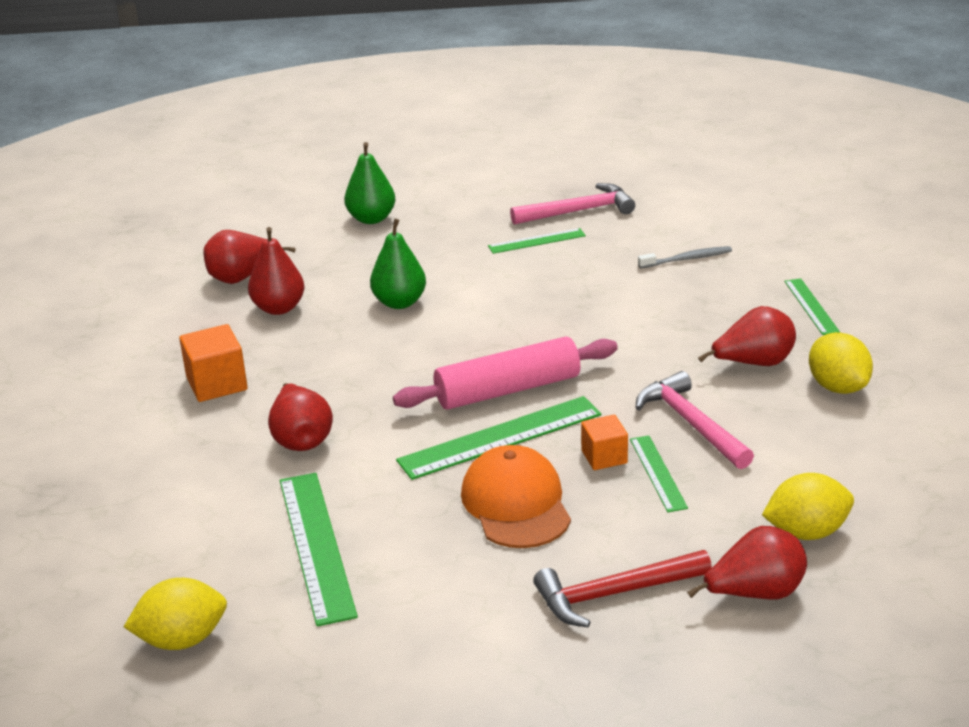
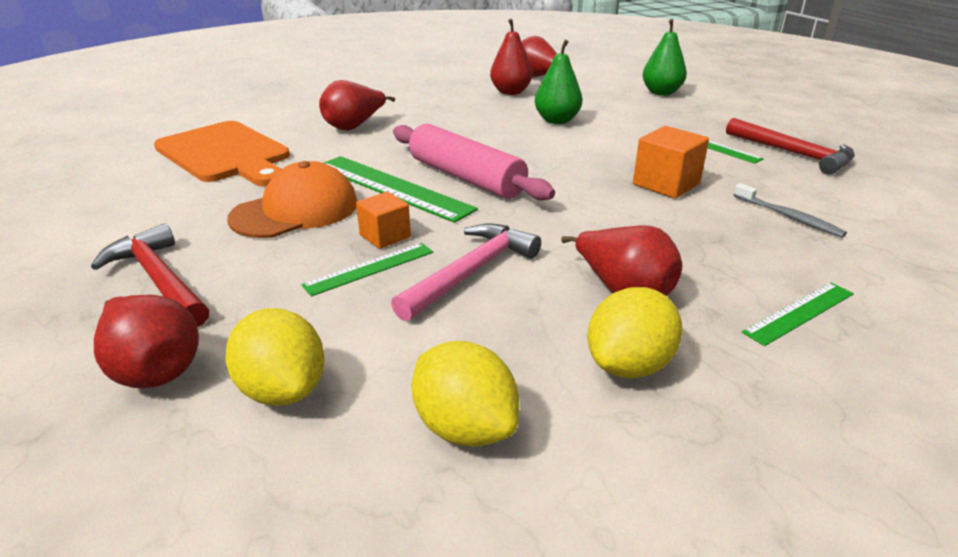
camera: 65 degrees right, 0 degrees up
yellow lemon [124,578,227,650] -> yellow lemon moved to [412,341,519,447]
orange cube [179,324,248,402] -> orange cube moved to [633,126,709,199]
green ruler [280,473,358,626] -> orange cutting board [154,121,290,186]
pink hammer [510,183,635,225] -> red hammer [726,118,854,175]

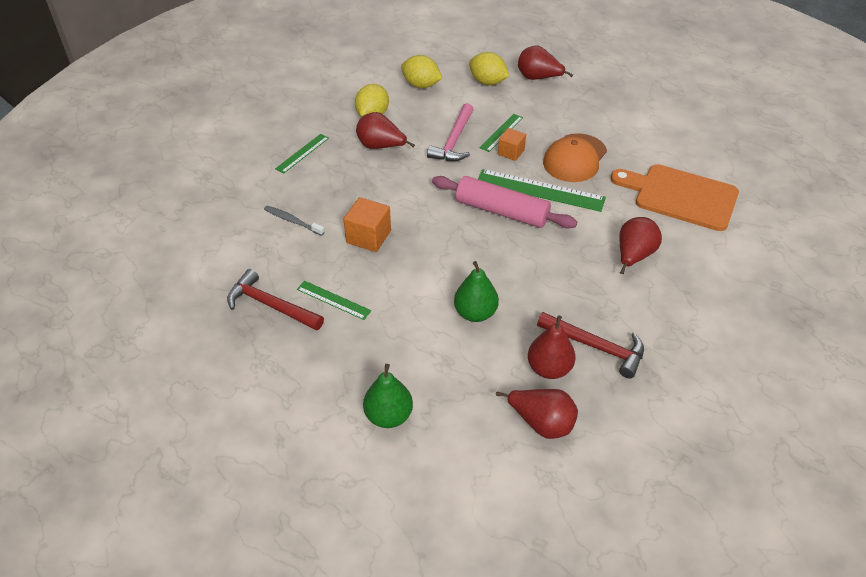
camera: 160 degrees right, 15 degrees up
red hammer [91,223,209,327] -> red hammer moved to [537,312,644,378]

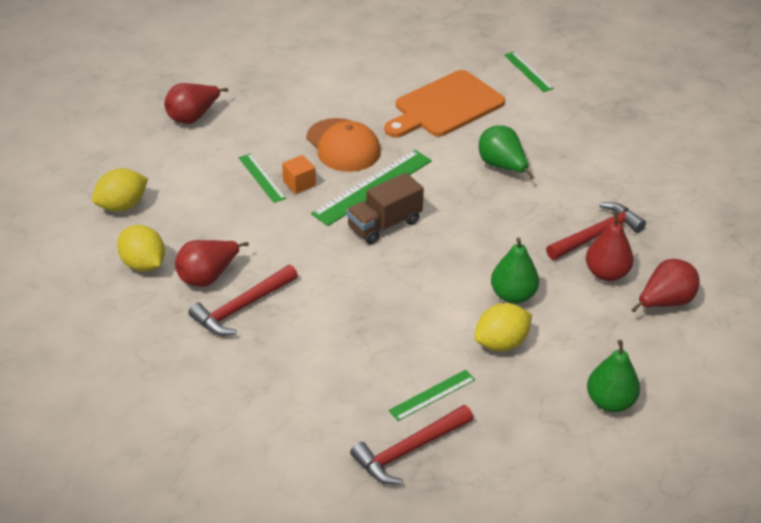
camera: 65 degrees left, 5 degrees down
grey toothbrush [264,206,325,236] -> none
green ruler [275,134,329,173] -> green ruler moved to [504,52,554,92]
orange cube [343,197,391,252] -> none
pink hammer [427,103,474,161] -> none
pink rolling pin [432,176,577,229] -> brown truck [346,173,424,244]
yellow lemon [469,52,509,85] -> yellow lemon moved to [474,303,532,351]
red pear [619,217,662,274] -> green pear [479,125,534,179]
none -> red hammer [188,265,298,336]

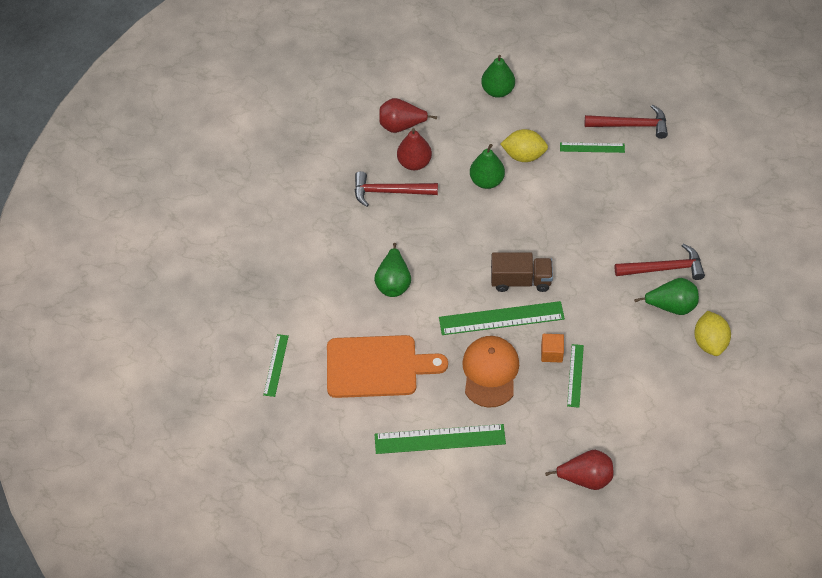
camera: 140 degrees left, 15 degrees up
yellow lemon [92,168,148,212] -> none
red pear [175,240,249,287] -> green pear [634,278,699,315]
none -> green ruler [375,424,506,454]

